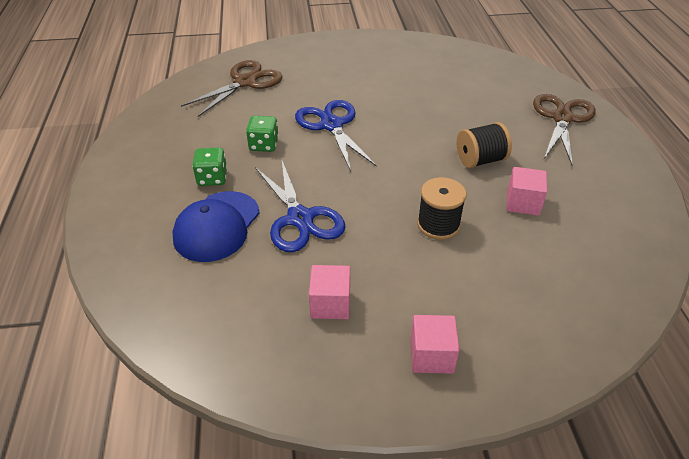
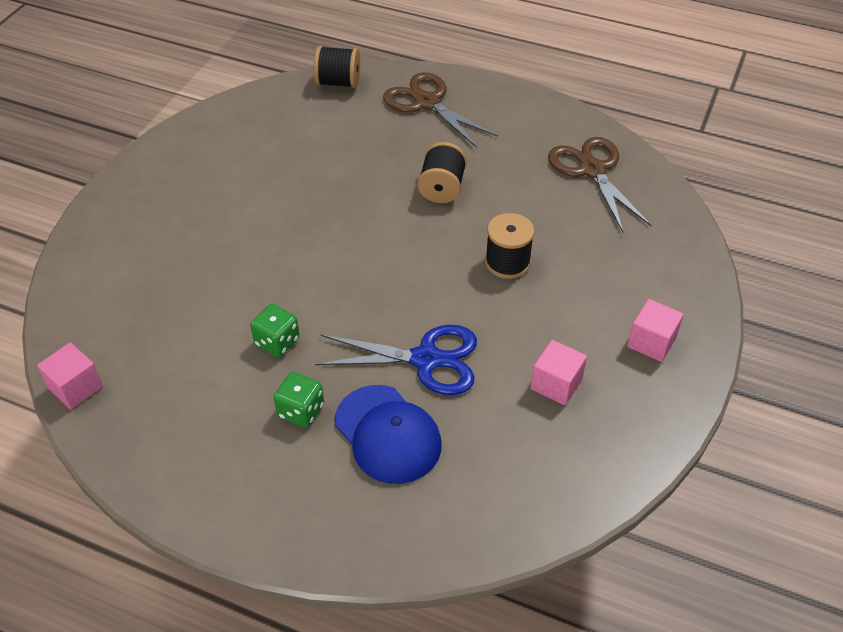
camera: 60 degrees left, 5 degrees up
brown scissors [181,60,282,117] -> brown scissors moved to [548,137,652,232]
blue scissors [295,100,377,171] -> none
pink cube [506,167,547,216] -> pink cube moved to [37,342,103,409]
none -> black spool [314,46,360,88]

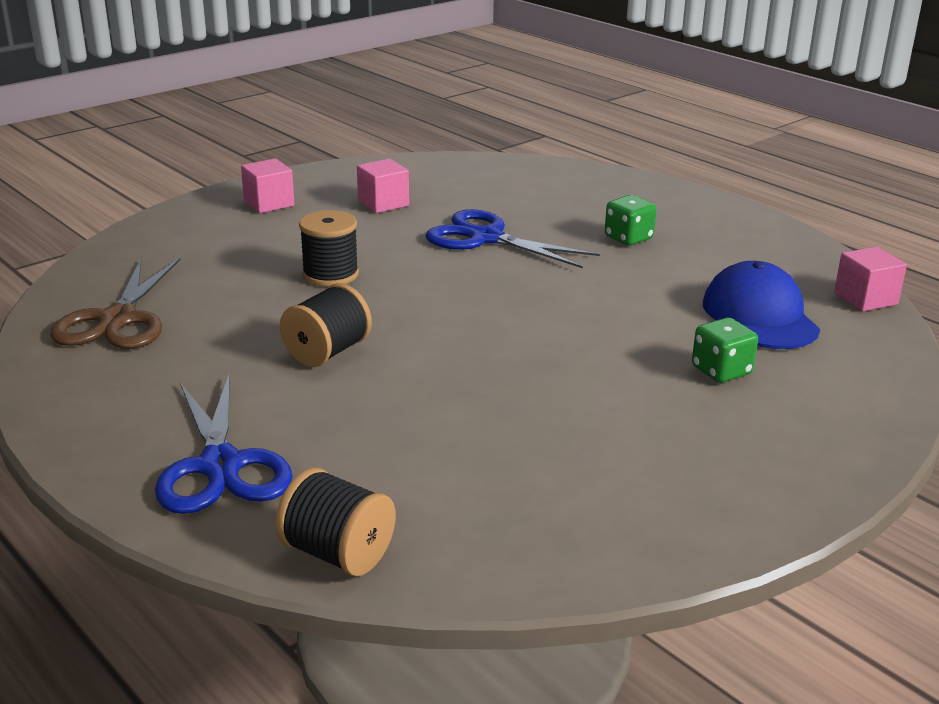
camera: 155 degrees left, 20 degrees down
green dice [250,304,300,357] -> green dice moved to [692,318,758,383]
blue cap [335,385,441,484] -> blue cap moved to [703,261,820,349]
brown scissors [383,72,498,148] -> blue scissors [155,375,293,514]

